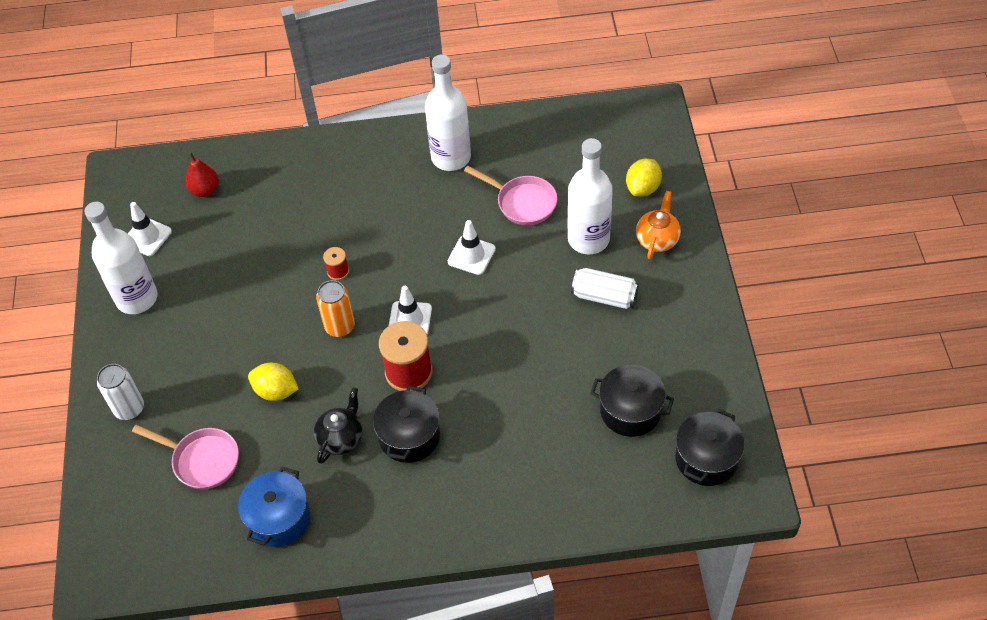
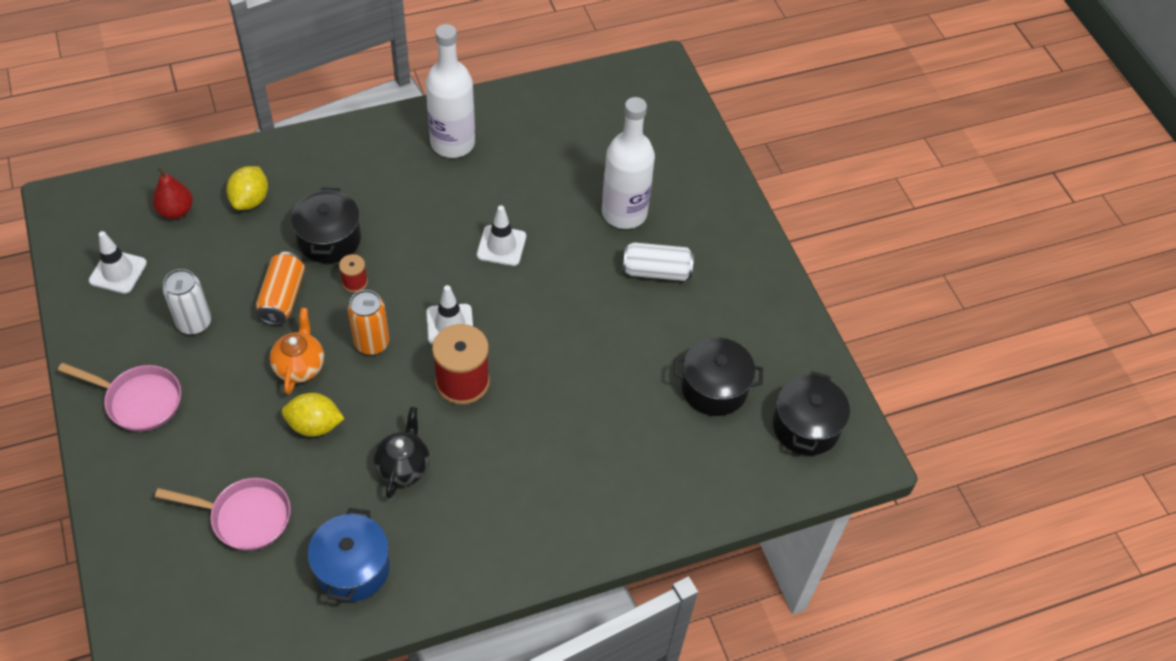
camera: 20 degrees left, 0 degrees up
white bottle [85,202,158,314] -> none
white can [97,364,144,420] -> white can moved to [163,269,211,335]
black pot [373,386,440,463] -> black pot moved to [291,188,361,263]
pink pan [464,165,557,225] -> pink pan moved to [58,363,181,432]
yellow lemon [626,159,662,197] -> yellow lemon moved to [226,166,268,210]
orange teapot [636,191,681,259] -> orange teapot moved to [270,308,324,394]
none -> orange can [256,252,305,325]

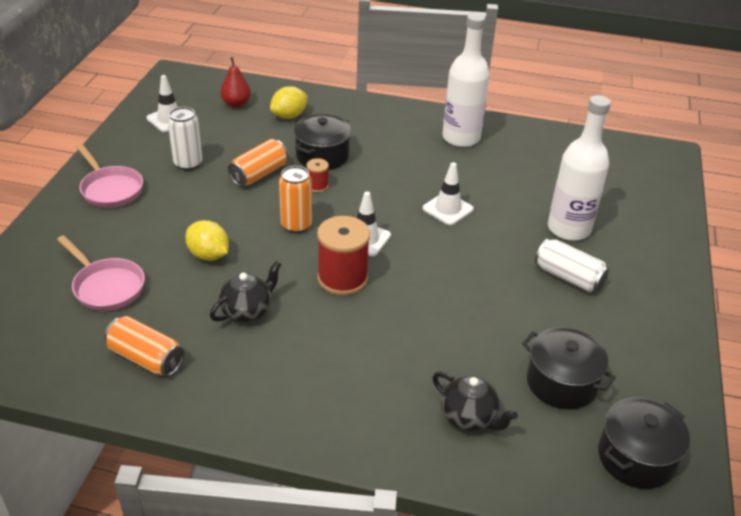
camera: 35 degrees right, 15 degrees down
orange teapot [270,308,324,394] -> none
blue pot [308,508,390,602] -> orange can [104,316,184,376]
none -> black teapot [432,372,518,432]

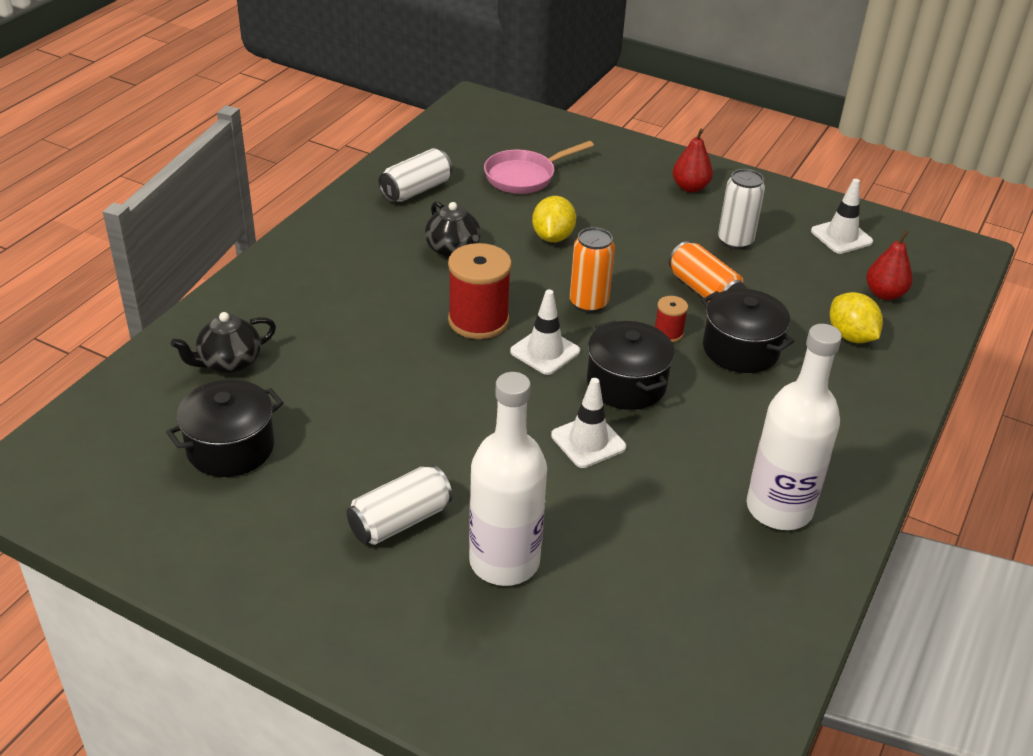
camera: 105 degrees right, 0 degrees up
pink pan [76,144,143,208] -> red pear [673,129,713,192]
orange can [104,316,184,376] -> white can [378,148,452,202]
yellow lemon [185,220,229,261] -> yellow lemon turned 45 degrees counterclockwise [532,196,576,242]
black pot [598,397,690,489] -> black pot moved to [587,320,675,410]

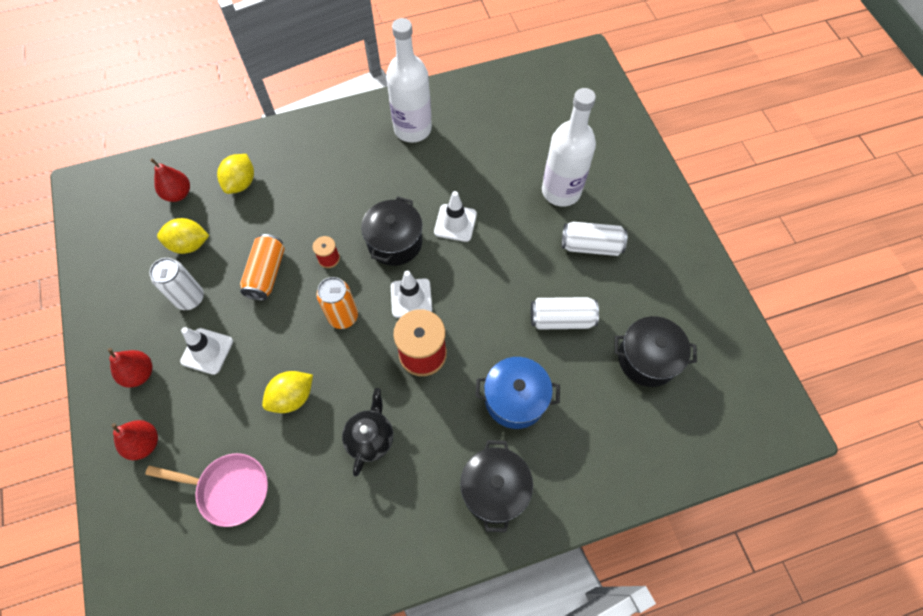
camera: 135 degrees left, 25 degrees up
black teapot [171,312,276,374] -> none
white can [378,148,452,202] -> white can moved to [531,297,599,330]
black pot [701,289,795,373] -> black pot moved to [460,440,533,532]
white traffic cone [811,179,873,254] -> white traffic cone moved to [180,327,233,375]
none -> red pear [112,420,158,460]
none -> yellow lemon [157,218,209,254]
none -> blue pot [475,357,560,429]

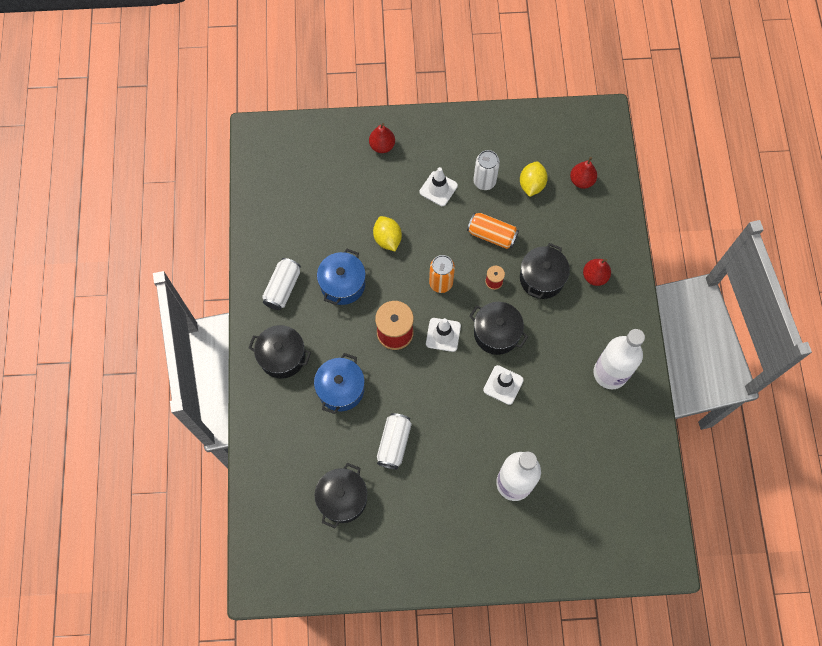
camera: 105 degrees right, 5 degrees up
red pear [108,348,153,388] -> red pear moved to [583,259,611,286]
pink pan [145,453,268,527] -> none
yellow lemon [217,154,254,194] -> none
black teapot [342,388,393,476] -> blue pot [317,249,366,305]
white can [562,222,627,256] -> white can moved to [262,258,301,310]
none -> black pot [520,243,570,299]

